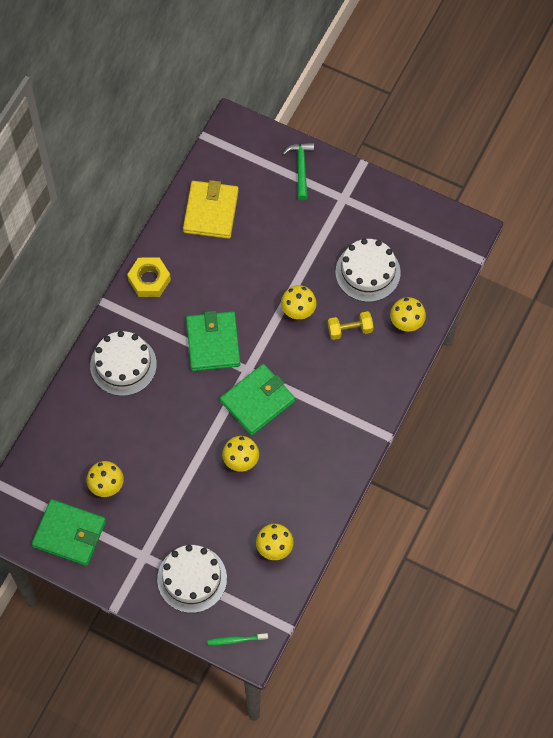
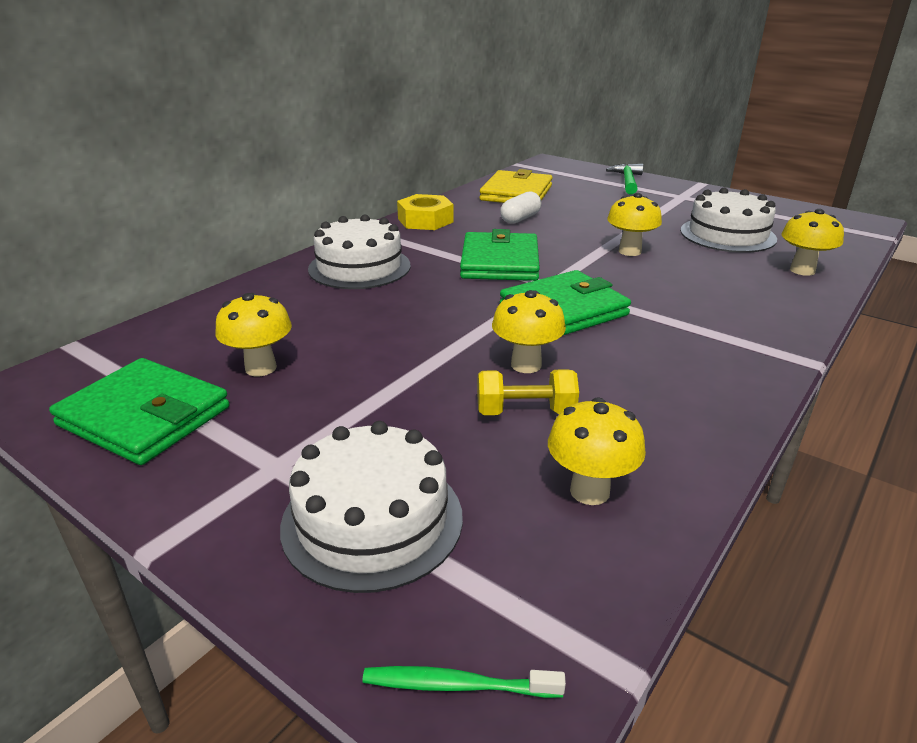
camera: 10 degrees right, 35 degrees down
yellow dumbbell [328,311,373,340] -> yellow dumbbell moved to [477,369,579,415]
none -> white capsule [500,192,541,224]

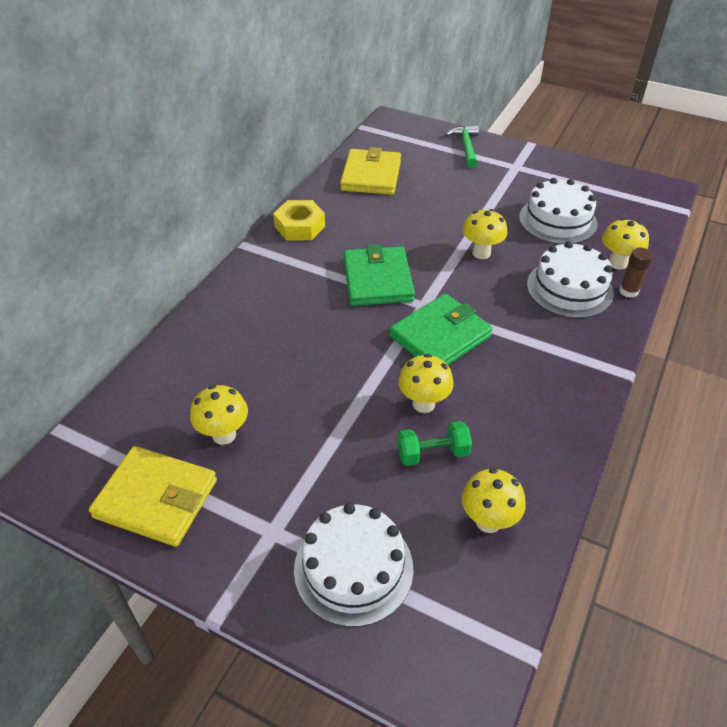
camera: 10 degrees left, 15 degrees up
green wallet [49,358,229,465] -> yellow wallet [89,446,217,547]
white cake [308,214,410,289] -> white cake moved to [527,241,614,318]
green toothbrush [362,666,566,698] -> none
yellow dumbbell [477,369,579,415] -> green dumbbell [397,421,472,466]
white capsule [500,192,541,224] -> none
none -> brown glue stick [619,248,653,298]

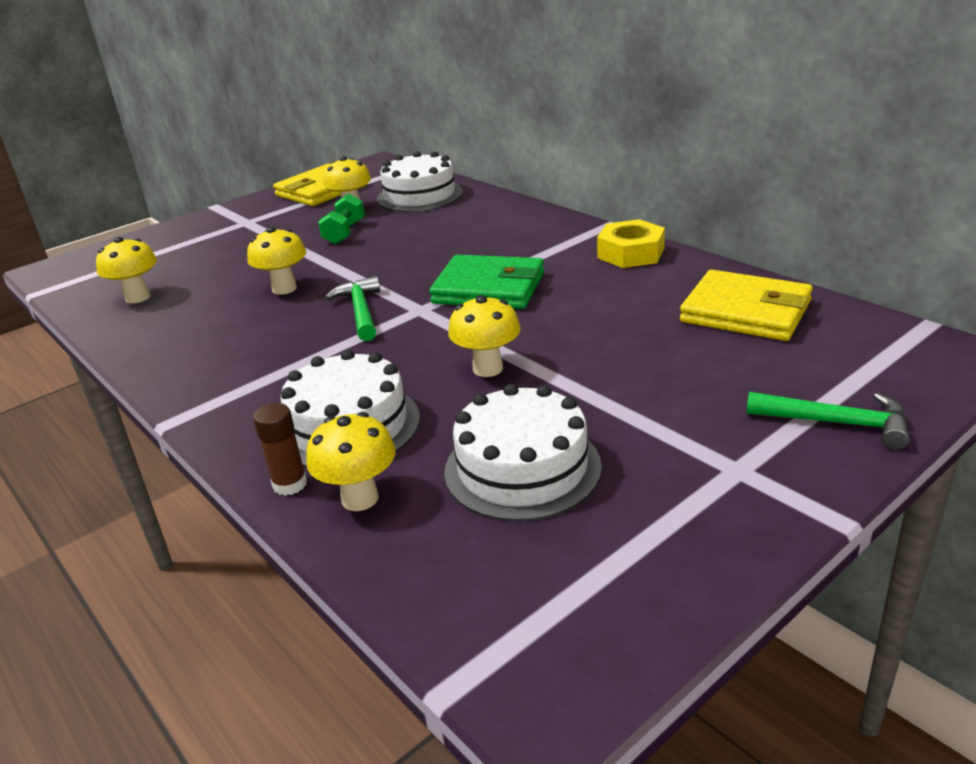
camera: 115 degrees right, 15 degrees down
white cake [294,503,414,627] -> white cake moved to [377,151,463,212]
green wallet [390,294,493,365] -> green hammer [325,276,380,341]
green dumbbell [397,421,472,466] -> green dumbbell moved to [318,194,365,244]

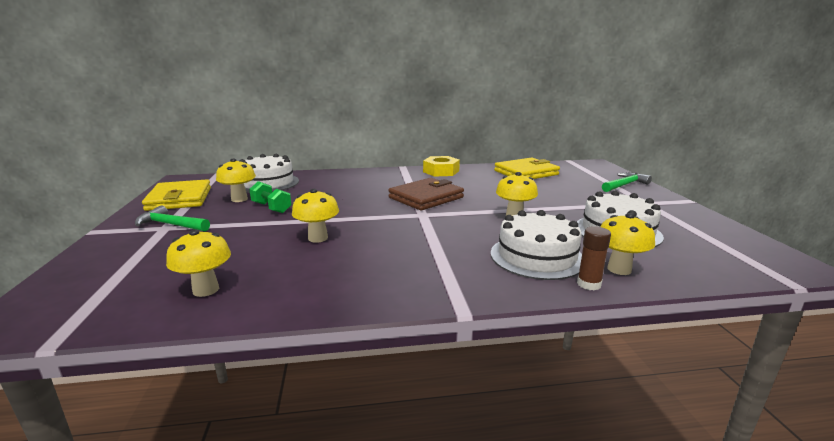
camera: 60 degrees left, 10 degrees down
green hammer [325,276,380,341] -> green hammer moved to [135,205,210,231]
green wallet [429,255,544,309] -> brown wallet [388,178,464,210]

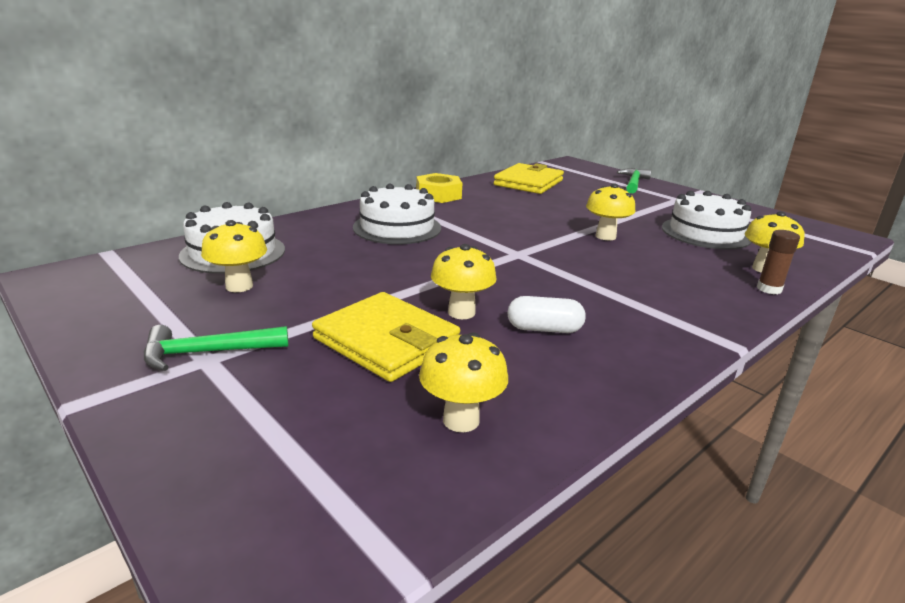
camera: 35 degrees left, 5 degrees up
yellow wallet [142,179,211,211] -> yellow wallet moved to [312,292,460,382]
green dumbbell [249,181,292,213] -> none
brown wallet [388,178,464,210] -> none
white cake [491,210,582,280] -> white cake moved to [353,184,441,244]
none -> white capsule [507,296,586,333]

